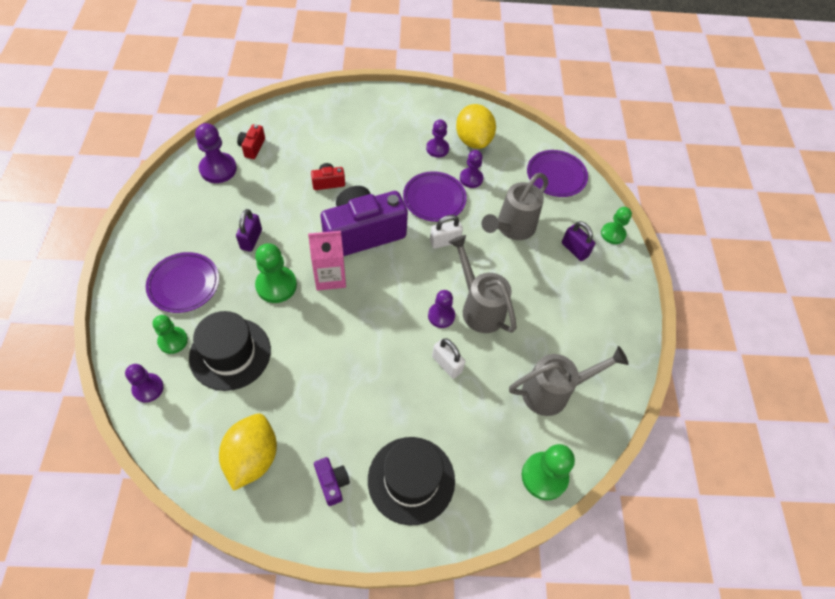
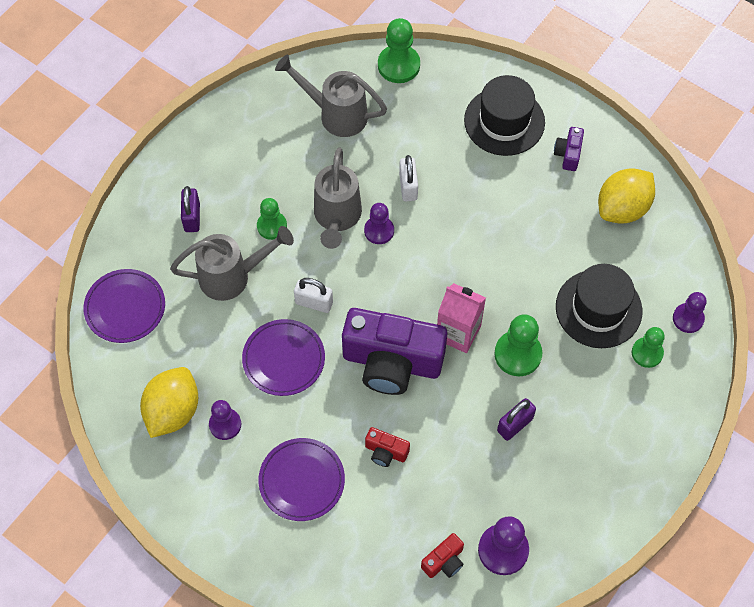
camera: 140 degrees left, 5 degrees up
purple plate [146,252,219,313] -> purple plate moved to [258,438,345,521]
purple pawn [460,150,483,188] -> none
green pawn [601,207,632,244] -> green pawn moved to [257,198,287,240]

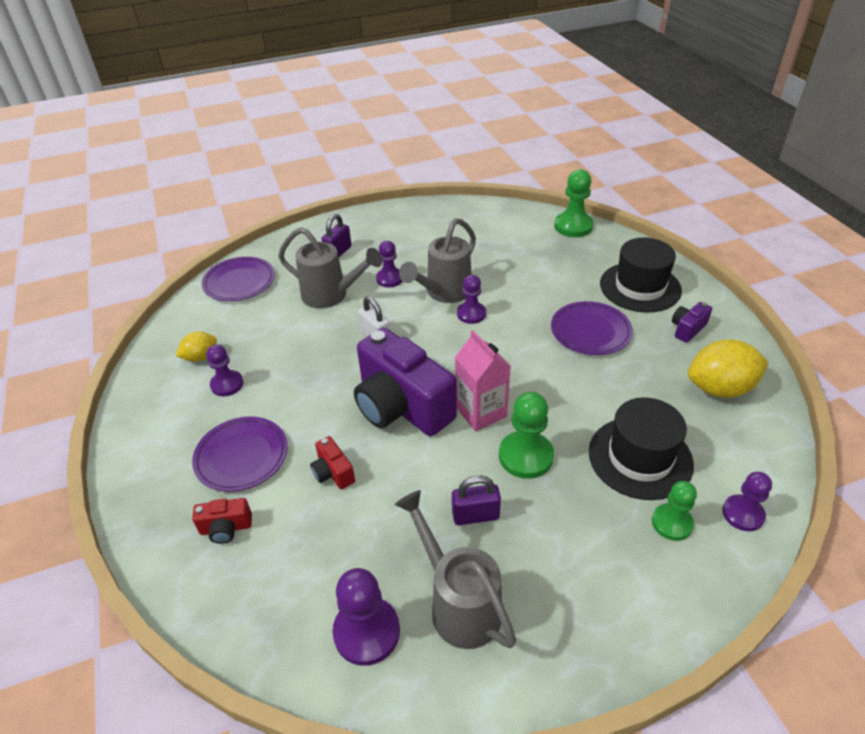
camera: 35 degrees right, 20 degrees down
yellow lemon [140,367,198,438] -> yellow lemon [176,332,217,362], size x0.56
purple plate [242,319,325,396] -> purple plate moved to [551,301,633,355]
green pawn [257,198,287,240] -> purple pawn [376,241,403,287]
grey watering can [275,55,387,137] -> grey watering can moved to [395,490,516,649]
white padlock [399,155,418,201] -> none
red camera [421,533,464,578] -> red camera moved to [192,498,252,544]

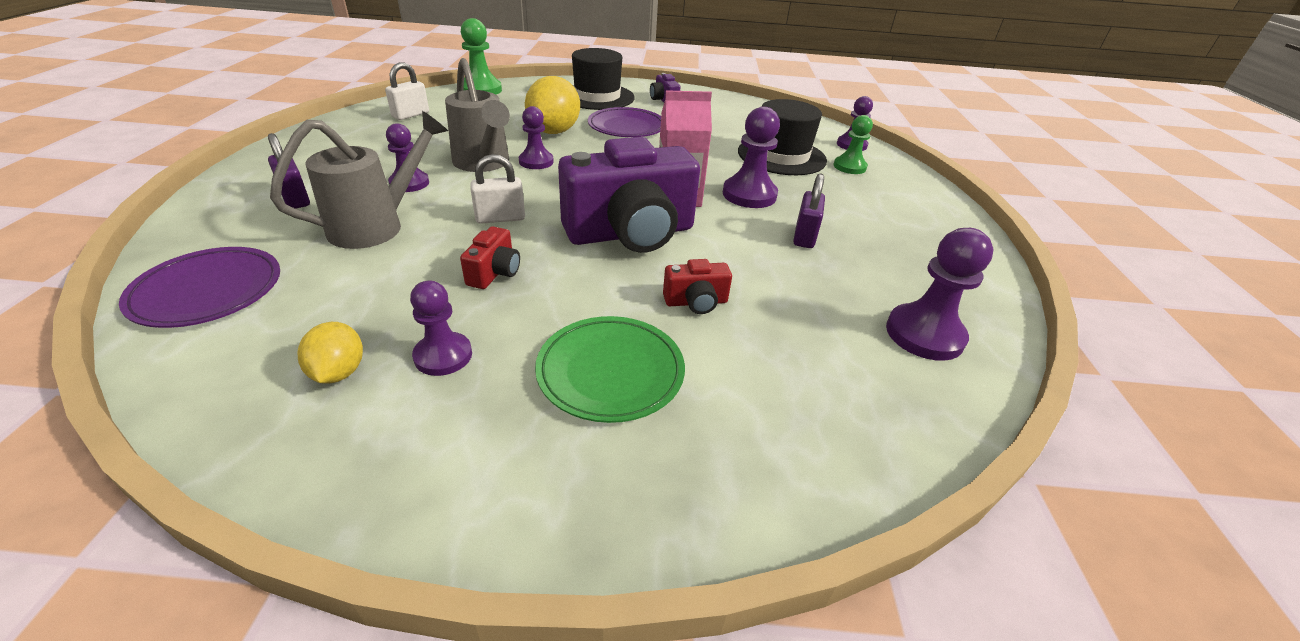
camera: 70 degrees left, 5 degrees down
purple plate [192,417,288,492] -> green plate [535,316,685,423]
red camera [192,498,252,544] -> red camera moved to [460,226,520,289]
grey watering can [395,490,516,649] -> none
green pawn [499,392,554,479] -> purple pawn [723,107,780,208]
yellow lemon [688,339,769,398] -> yellow lemon moved to [525,76,580,134]
none -> white padlock [385,62,429,120]

